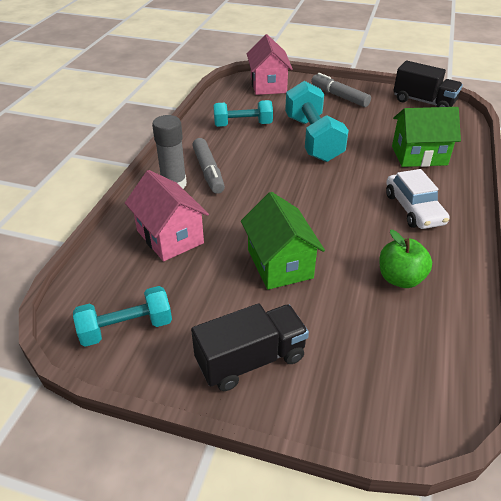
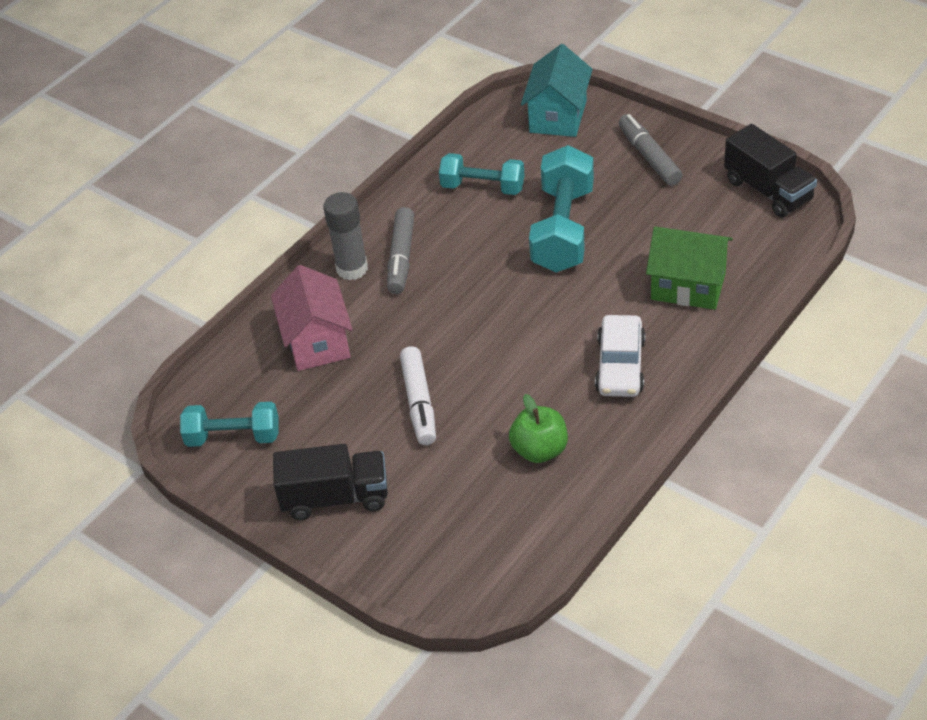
camera: 25 degrees right, 5 degrees up
green house [241,192,325,290] -> white marker [400,346,436,445]
pink house [247,34,293,95] -> turquoise house [521,44,593,137]

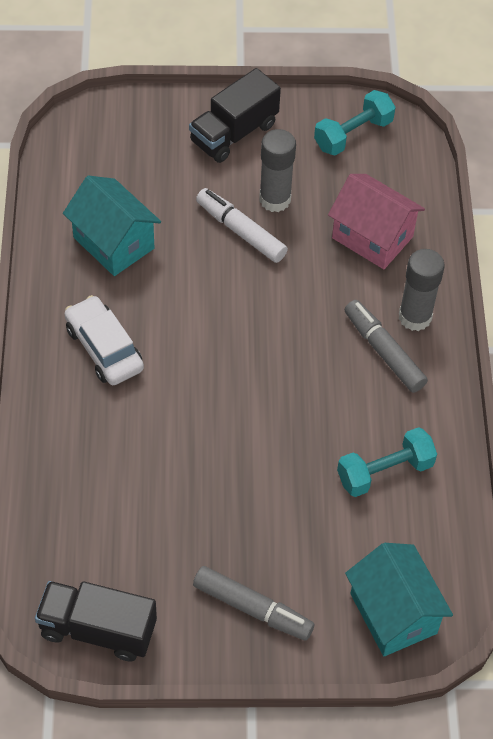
camera: 135 degrees right, 10 degrees up
green apple [509,394,568,463] -> turquoise house [63,175,161,276]
turquoise dumbbell [529,145,594,273] -> none
green house [646,227,733,310] -> none
none -> grey glue stick [259,129,296,212]

